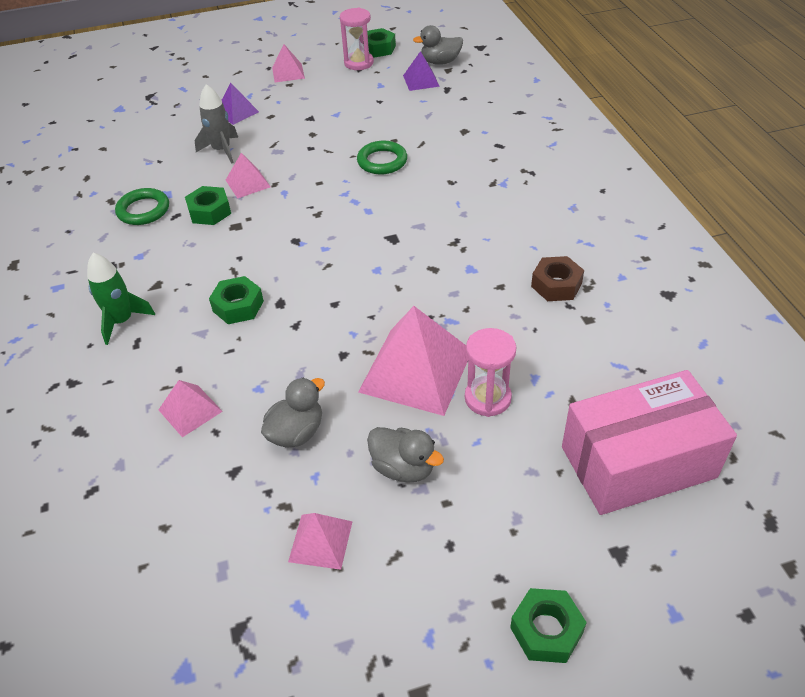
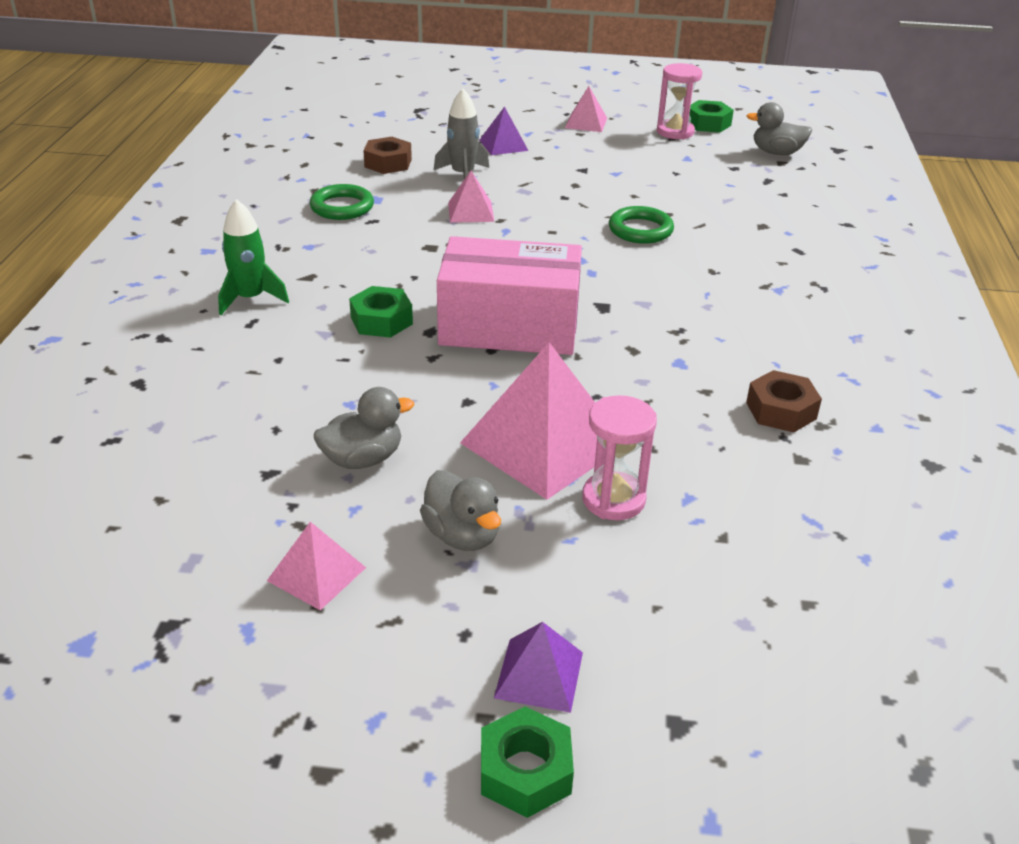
camera: 20 degrees right, 10 degrees down
pink pyramid [159,380,223,437] -> none
green nut [185,186,231,225] -> none
purple pyramid [403,51,440,91] -> purple pyramid moved to [494,622,583,713]
pink box [562,370,737,515] -> pink box moved to [437,236,582,355]
none -> brown nut [363,137,412,174]

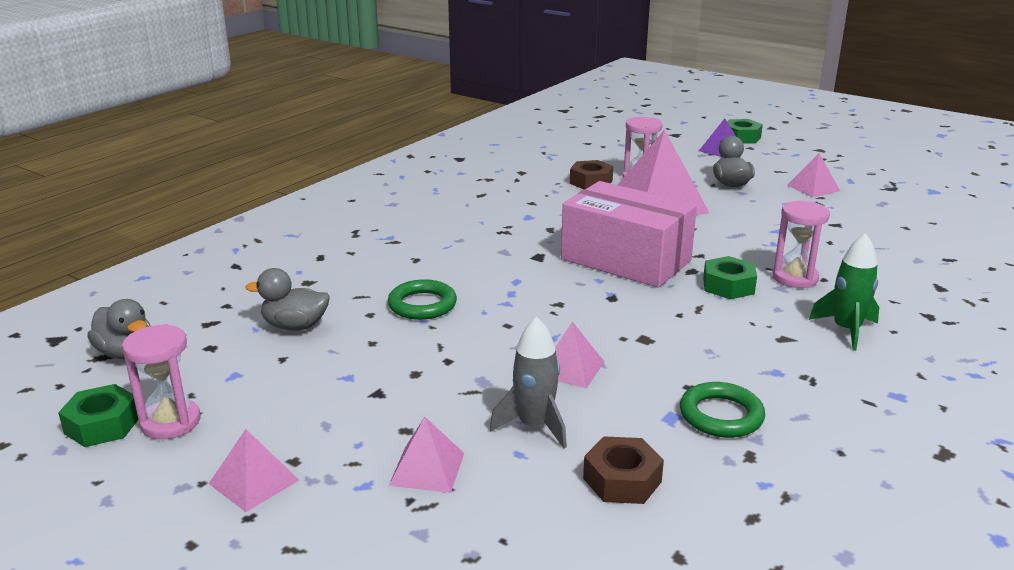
camera: 150 degrees left, 10 degrees down
grey duck [314,387,414,469] -> grey duck moved to [245,268,330,331]
purple pyramid [479,106,529,155] -> pink pyramid [389,417,464,493]
brown nut [746,370,822,432] -> brown nut moved to [570,160,613,190]
none -> pink hourglass [772,201,830,288]

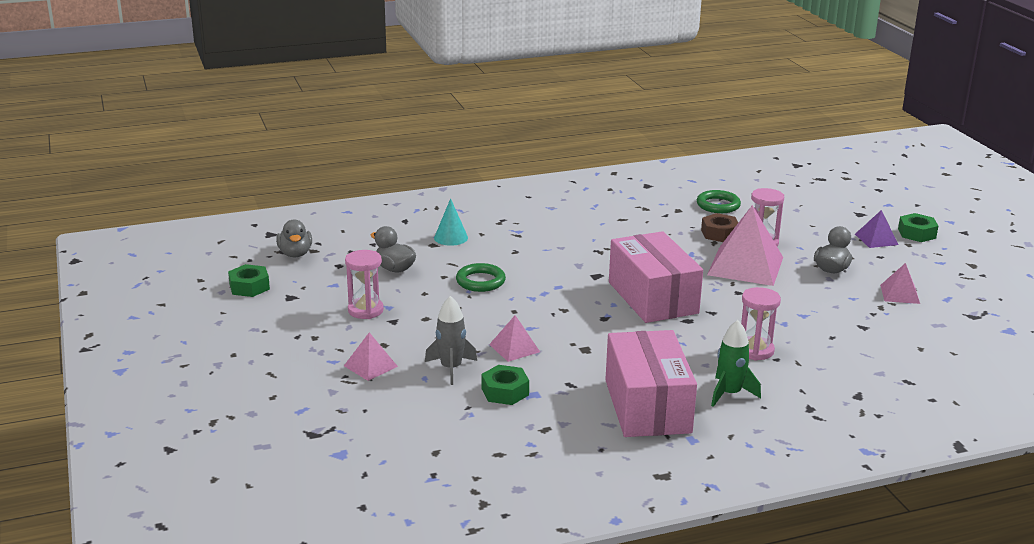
camera: 35 degrees right, 0 degrees up
pink hourglass [122,324,200,439] -> pink hourglass moved to [345,250,384,319]
pink pyramid [209,429,299,512] -> none
brown nut [583,436,664,504] -> none
green ring [680,382,765,438] -> green ring moved to [697,190,741,213]
green nut [703,256,757,299] -> green nut moved to [482,365,529,405]
none -> turquoise cone [434,198,468,246]
none -> pink box [605,330,697,437]

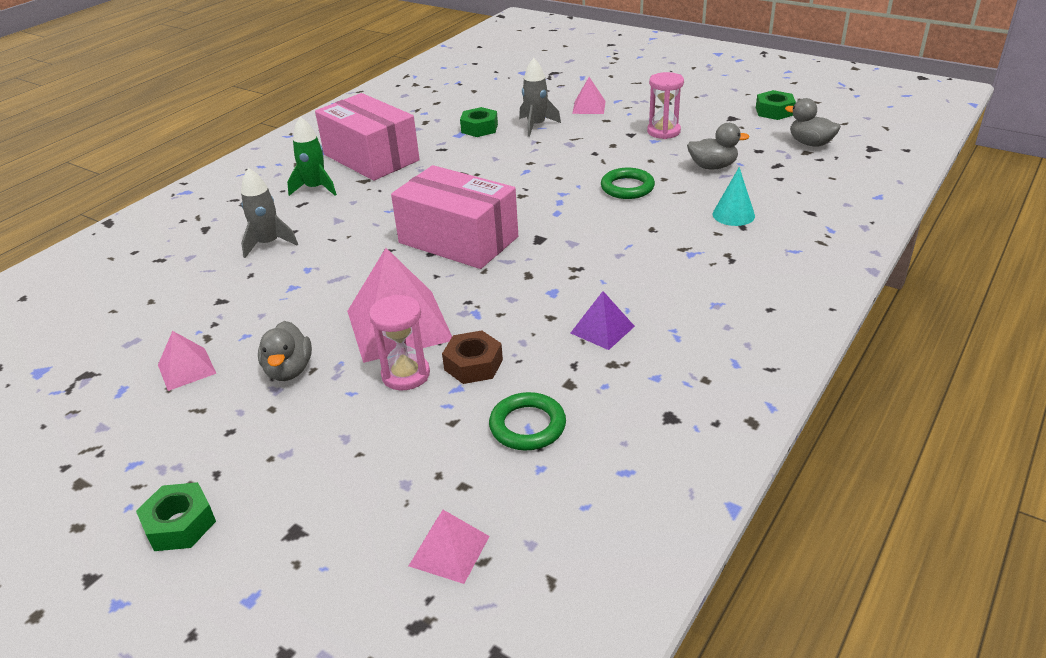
camera: 145 degrees right, 10 degrees up
pink pyramid [489,315,540,362] -> pink pyramid moved to [409,510,490,584]
pink hourglass [741,287,781,361] -> none
purple pyramid [855,210,899,248] -> purple pyramid moved to [571,291,635,350]
none -> grey rocket [241,168,298,258]

